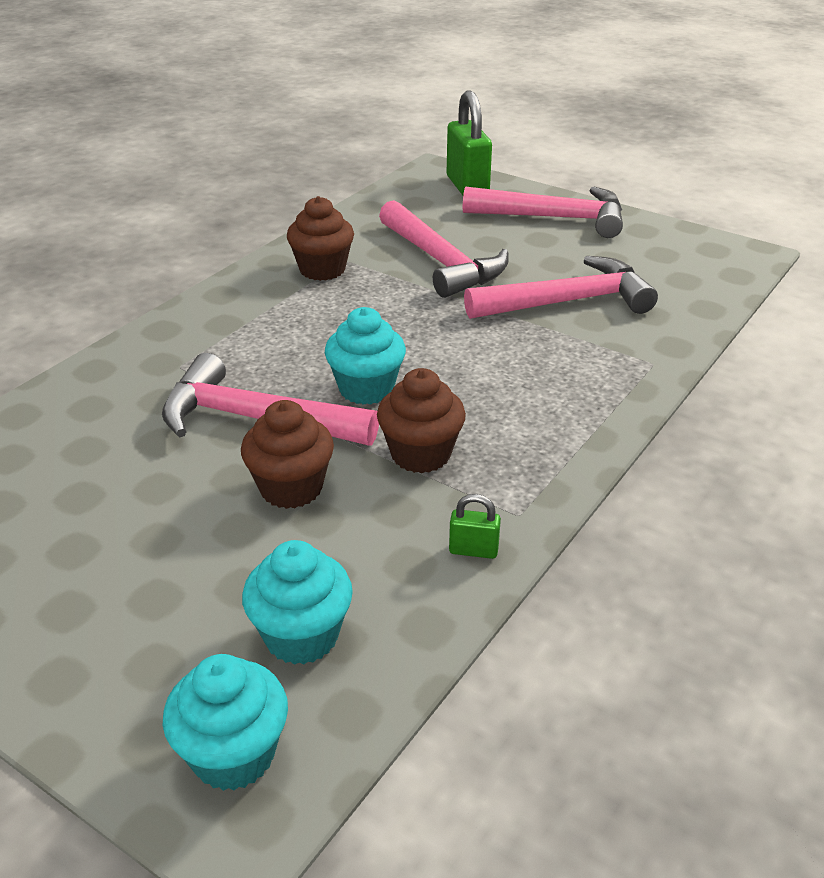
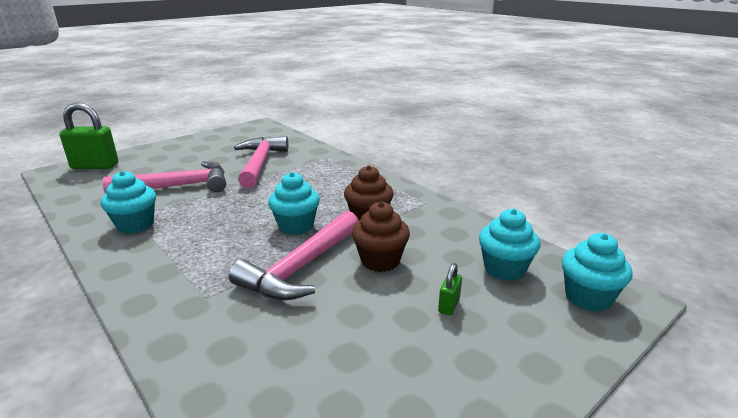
camera: 75 degrees left, 10 degrees down
brown cupcake [287,196,354,281] -> turquoise cupcake [101,171,156,234]
green padlock [449,494,501,559] -> green padlock moved to [438,263,462,316]
pink hammer [463,186,623,238] -> none

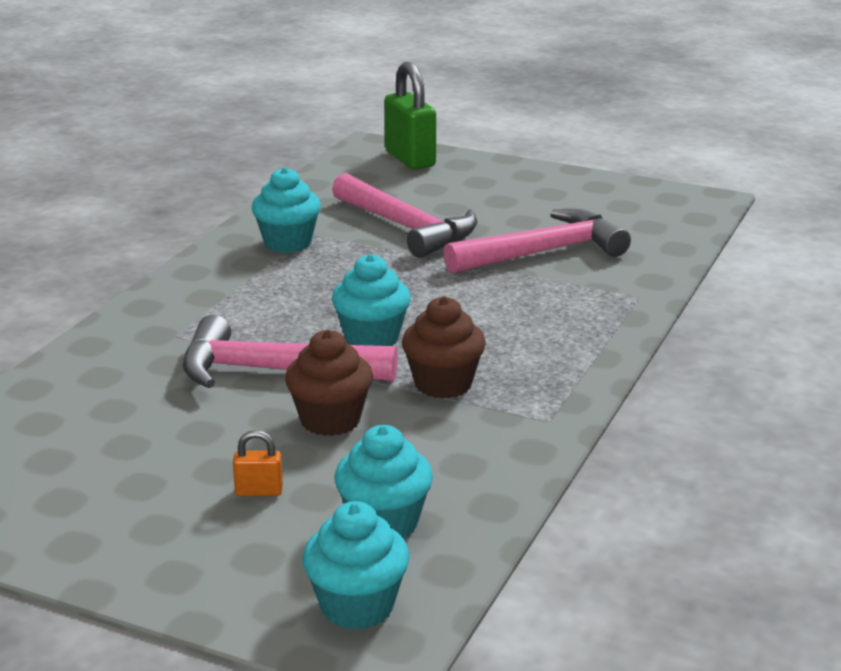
camera: 65 degrees right, 0 degrees up
green padlock [438,263,462,316] -> orange padlock [233,430,283,496]

